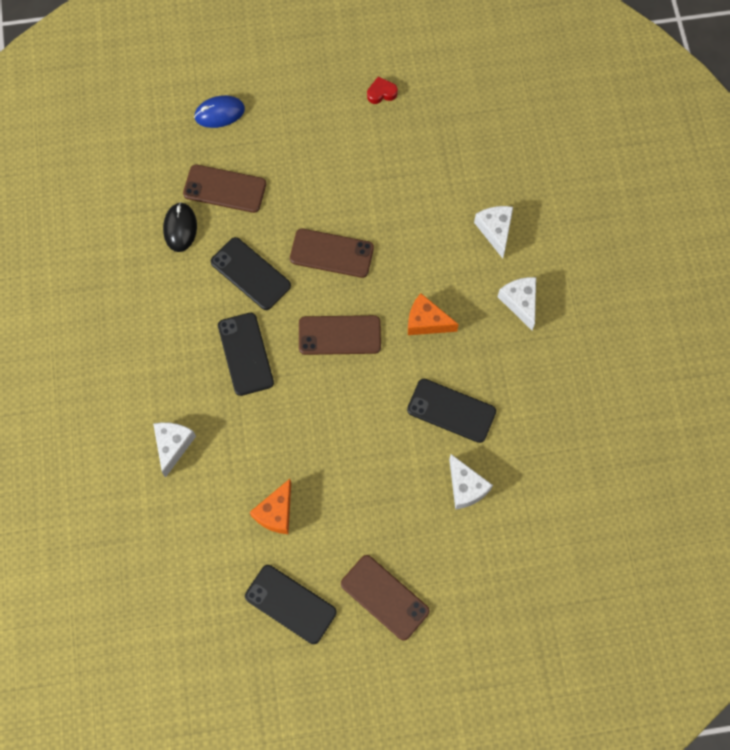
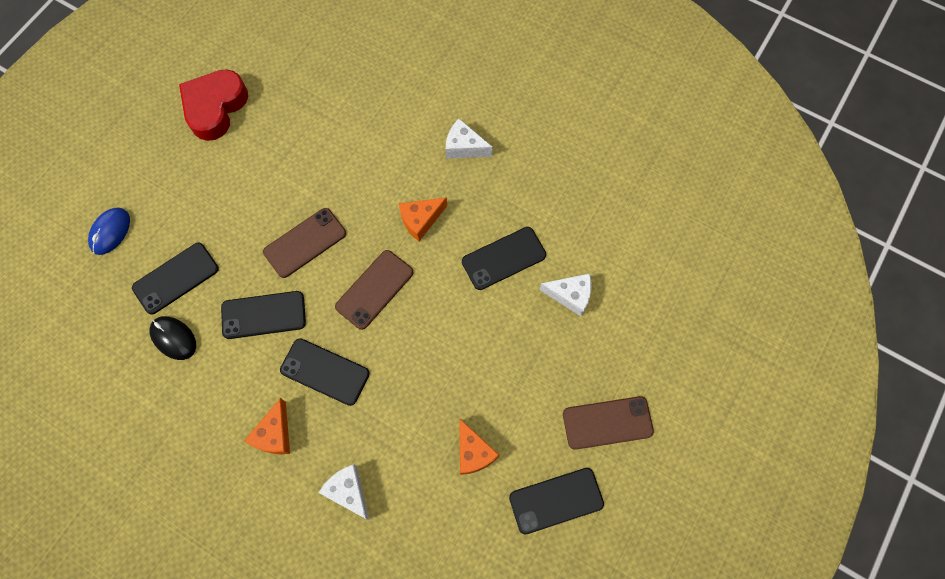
camera: 50 degrees left, 0 degrees up
brown phone [183,165,266,213] -> black phone [132,243,219,314]
red heart [367,77,398,104] -> red heart [179,69,248,141], size x2.41
white cheese [474,206,513,258] -> none
none -> orange cheese [244,398,290,454]

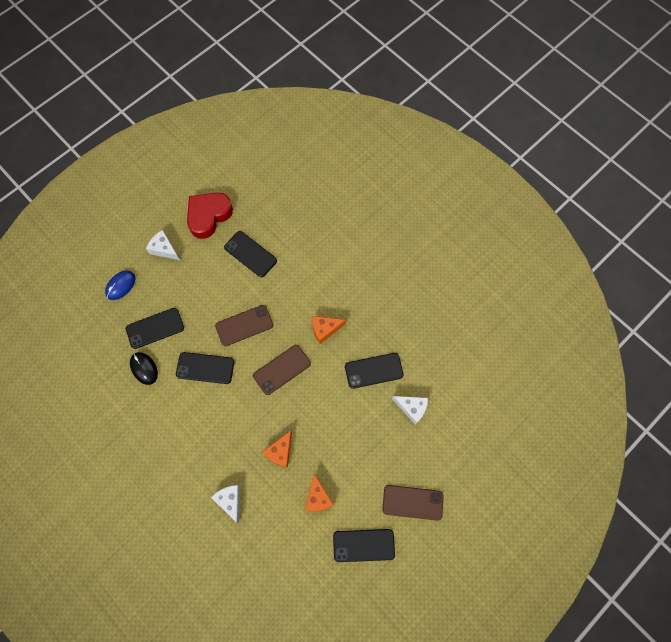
camera: 15 degrees right, 0 degrees up
orange cheese [244,398,290,454] -> orange cheese moved to [263,430,292,468]
black phone [280,338,370,406] -> black phone moved to [224,231,277,277]
white cheese [446,119,493,159] -> white cheese moved to [146,230,180,260]

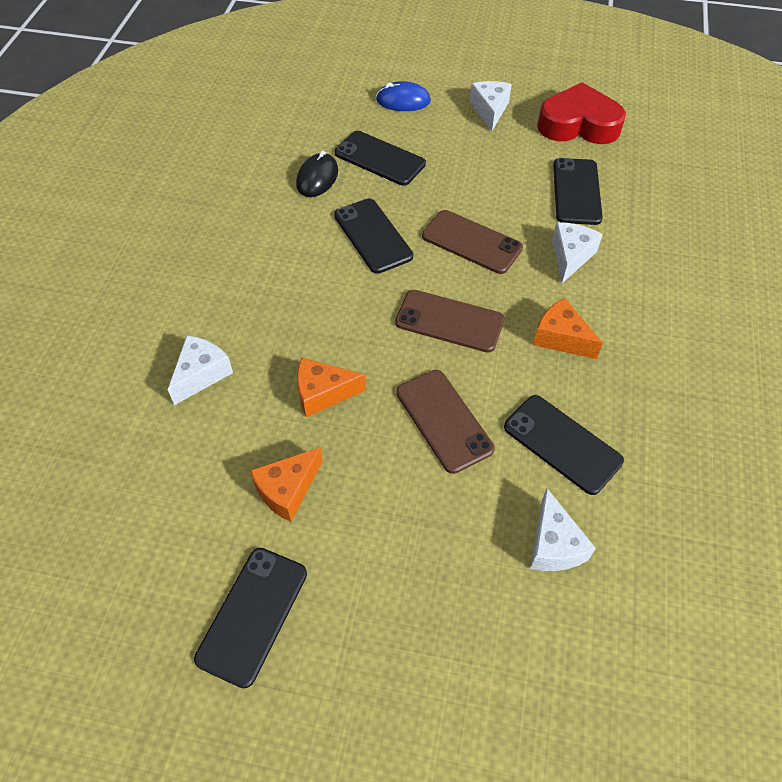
camera: 55 degrees right, 15 degrees down
black phone [333,529,395,562] -> black phone turned 60 degrees clockwise [194,548,307,688]
brown phone [382,485,444,521] -> brown phone moved to [396,370,495,474]
none -> white cheese [552,222,603,283]

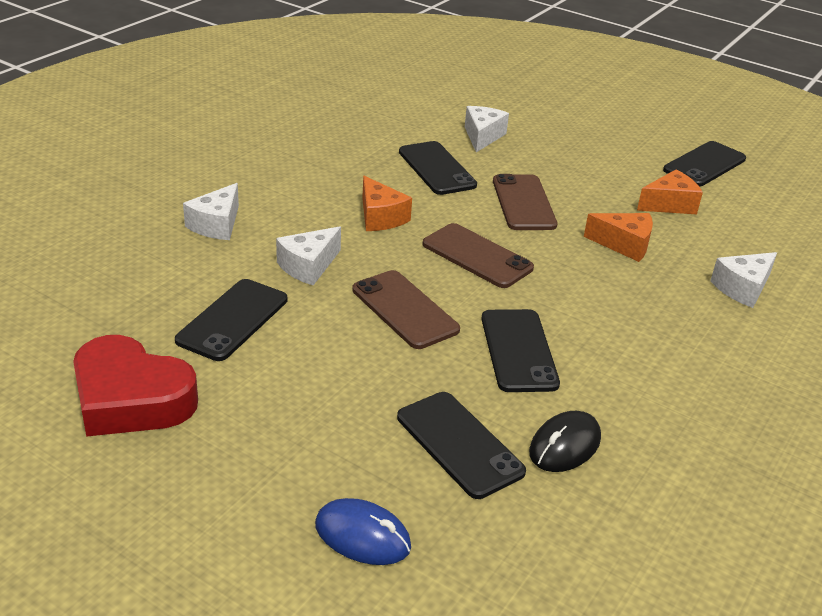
camera: 160 degrees left, 20 degrees down
white cheese [470,81,512,131] -> white cheese moved to [183,183,239,240]

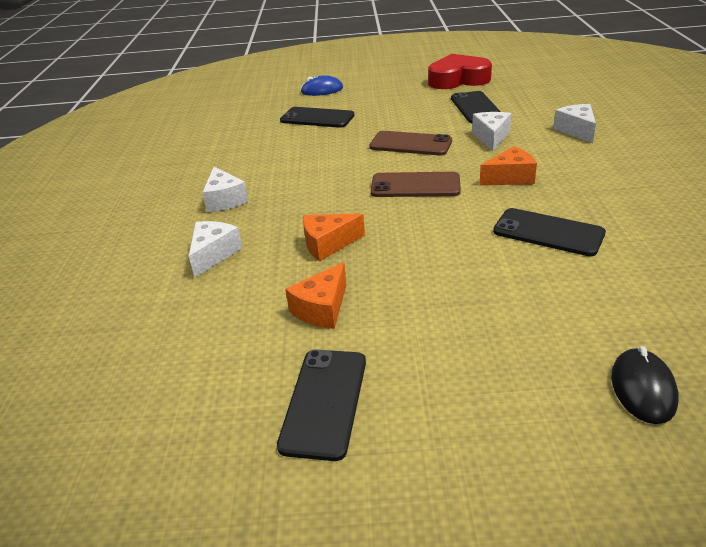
camera: 150 degrees right, 0 degrees up
orange cheese [362,176,412,231] -> orange cheese turned 135 degrees clockwise [479,146,537,186]
white cheese [465,106,509,152] -> white cheese moved to [202,167,249,212]
black phone [481,309,560,392] -> none
brown phone [493,174,557,230] -> none
black mouse [529,411,601,472] -> black mouse moved to [611,346,679,424]

